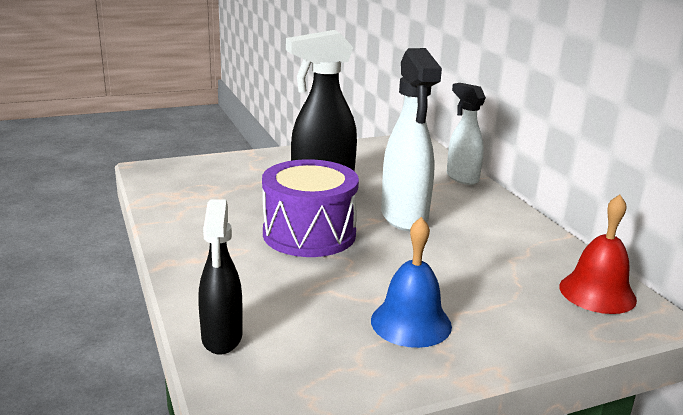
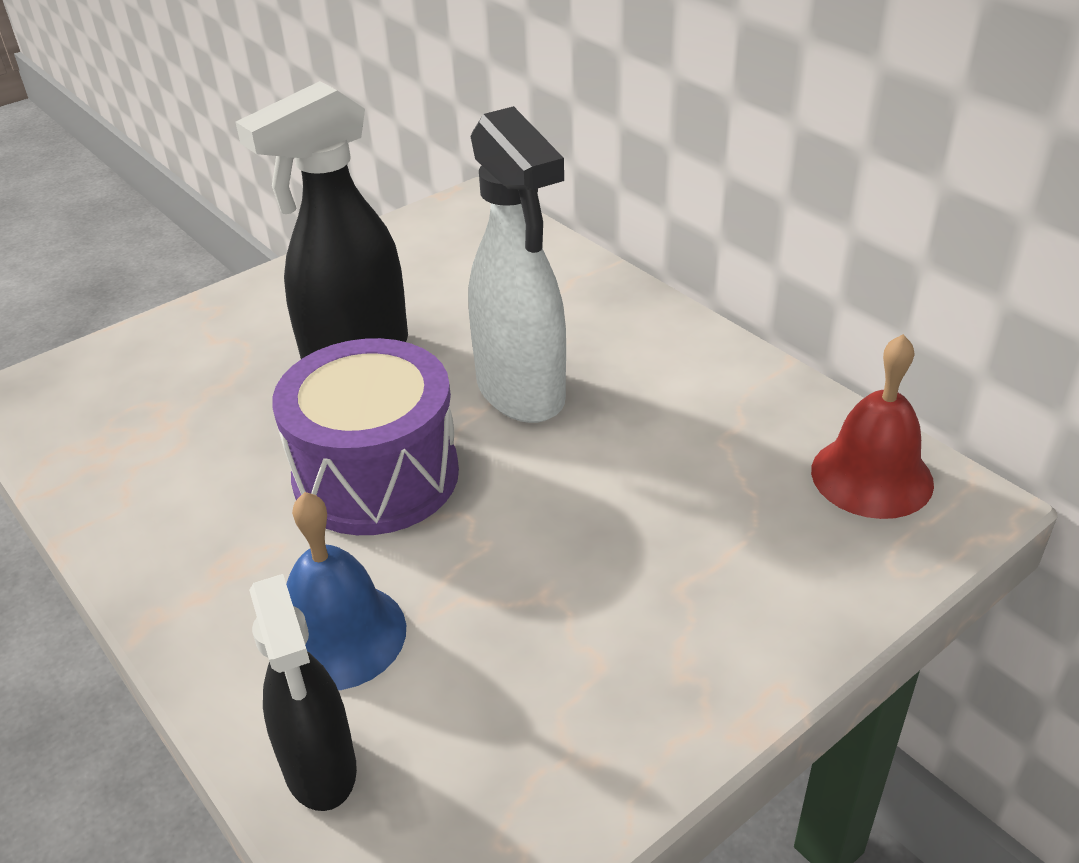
camera: 15 degrees left, 15 degrees up
blue bell [371,217,452,348] -> blue bell moved to [286,492,406,690]
white spray bottle [447,83,486,185] -> none

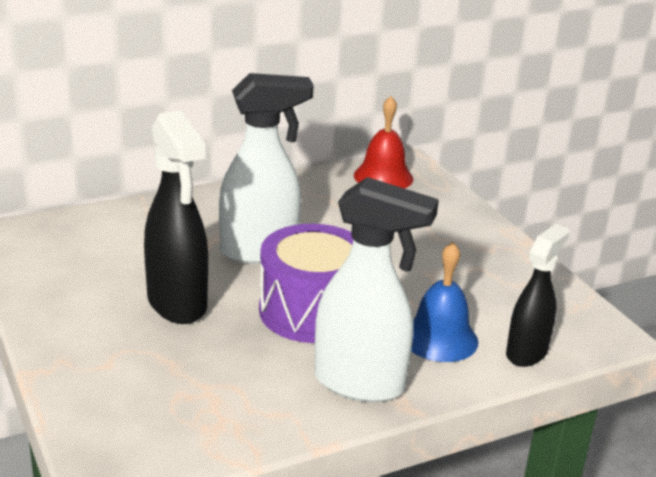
camera: 80 degrees left, 10 degrees down
black spray bottle [249,574,357,811] -> black spray bottle turned 45 degrees counterclockwise [506,224,569,367]
none -> white spray bottle [314,177,439,402]

